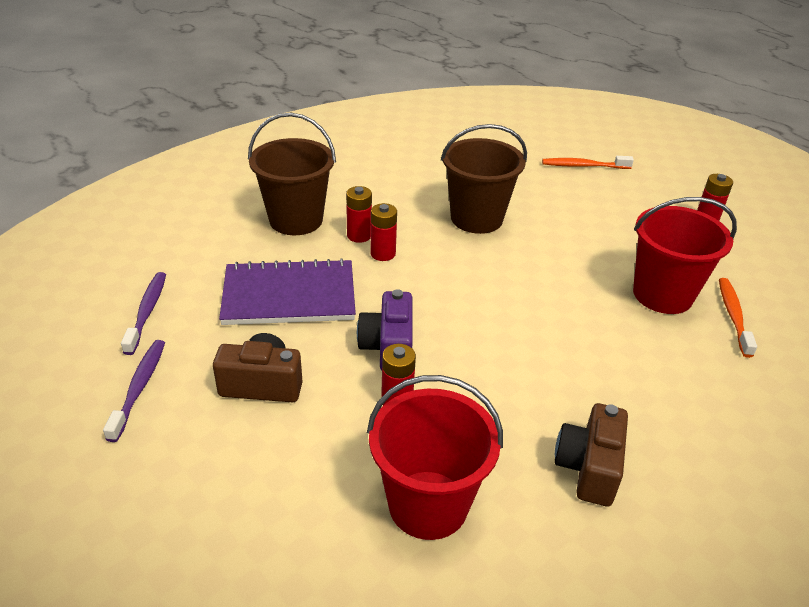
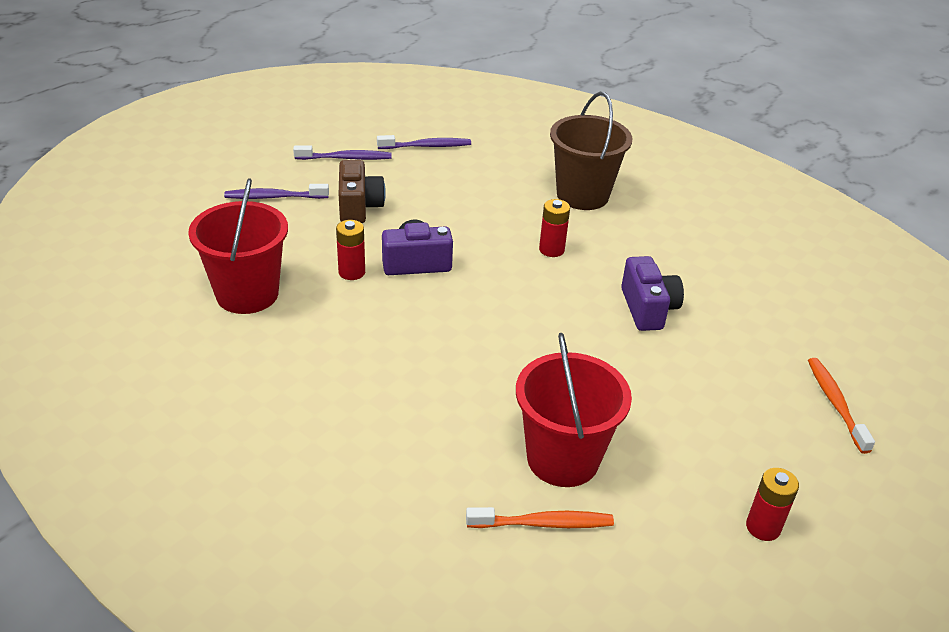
camera: 80 degrees right, 0 degrees up
purple notebook [219,258,356,325] -> none
red battery [346,186,372,243] -> none
brown bucket [441,124,527,234] -> purple camera [621,256,684,331]
brown camera [554,403,628,507] -> none
none -> purple toothbrush [224,184,329,199]

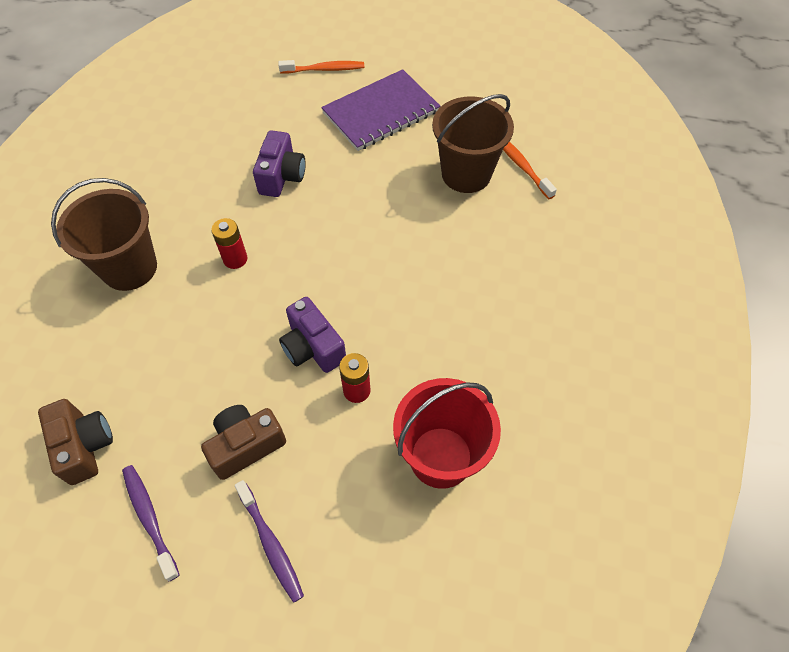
camera: 115 degrees left, 20 degrees up
purple toothbrush [377,135,471,149] -> brown camera [38,399,113,485]
red bucket [516,333,632,487] -> brown bucket [432,94,514,193]
purple camera [621,256,684,331] -> purple camera turned 135 degrees clockwise [253,130,306,197]
red battery [746,468,799,541] -> none
orange toothbrush [808,358,875,454] -> orange toothbrush turned 150 degrees counterclockwise [278,60,364,74]
none -> purple notebook [321,69,440,151]

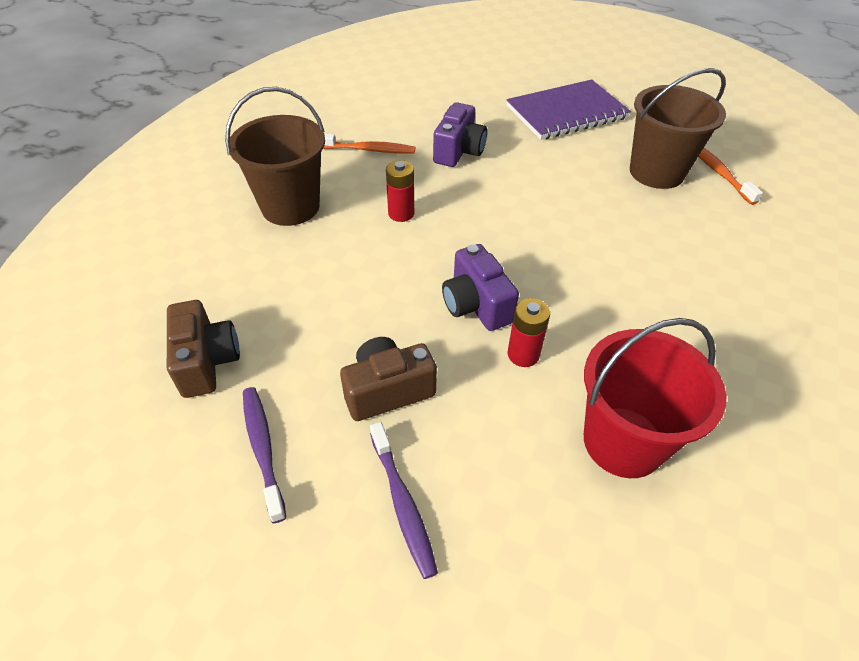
camera: 10 degrees right, 10 degrees down
orange toothbrush [278,60,364,74] -> orange toothbrush moved to [323,134,415,153]

